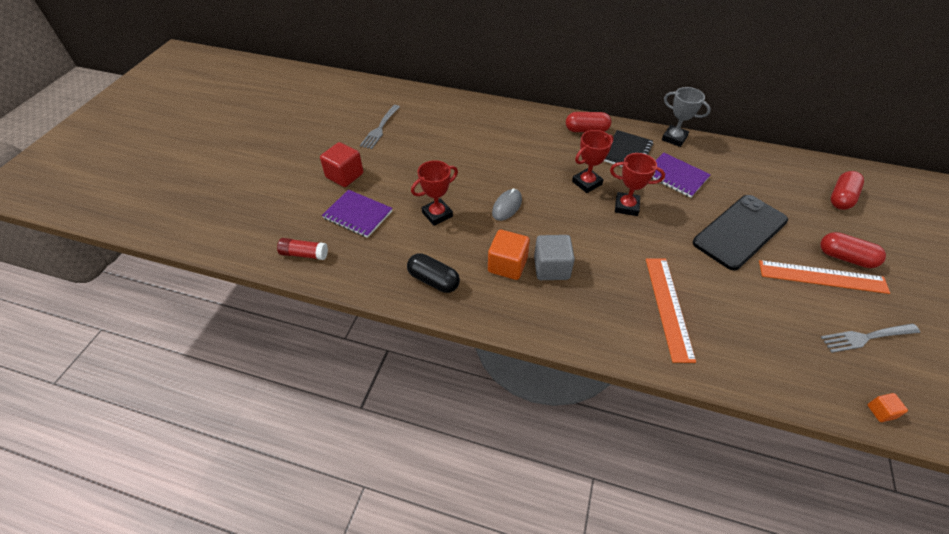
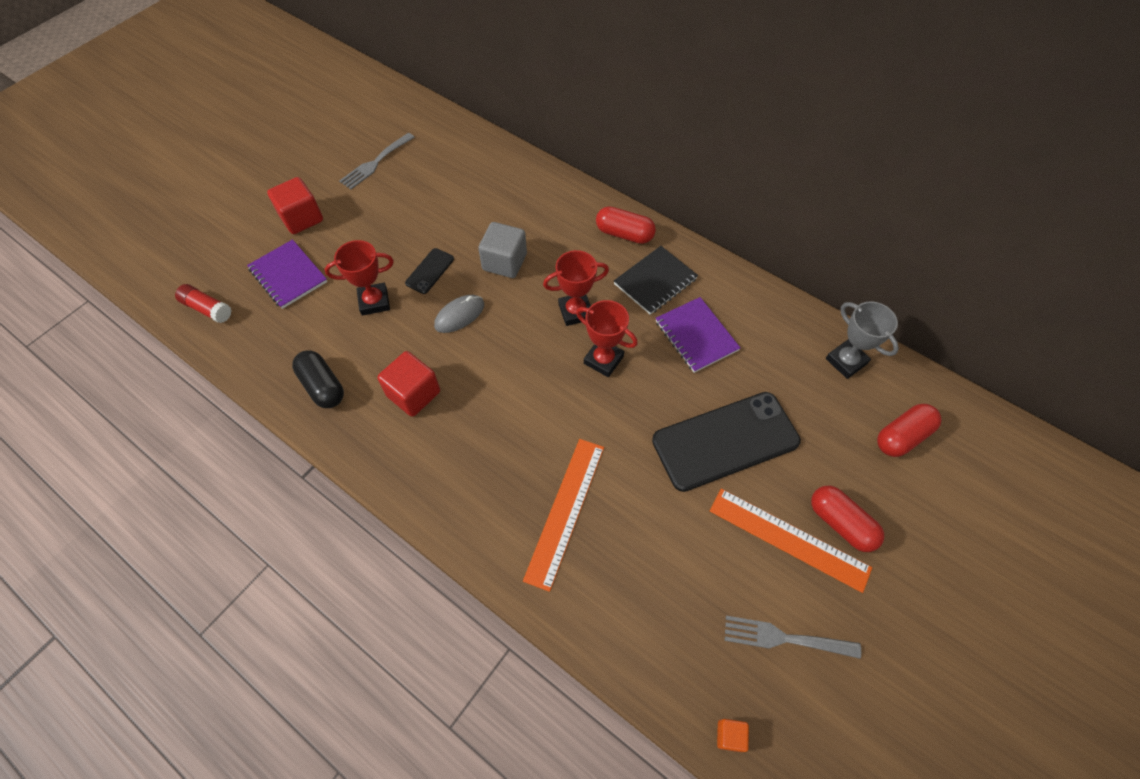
camera: 20 degrees right, 10 degrees up
orange cube [488,230,530,280] -> red cube [377,351,440,417]
grey cube [534,235,575,280] -> grey cube moved to [478,222,527,278]
grey trophy [662,87,711,147] -> grey trophy moved to [826,301,899,379]
none -> black phone [405,248,454,294]

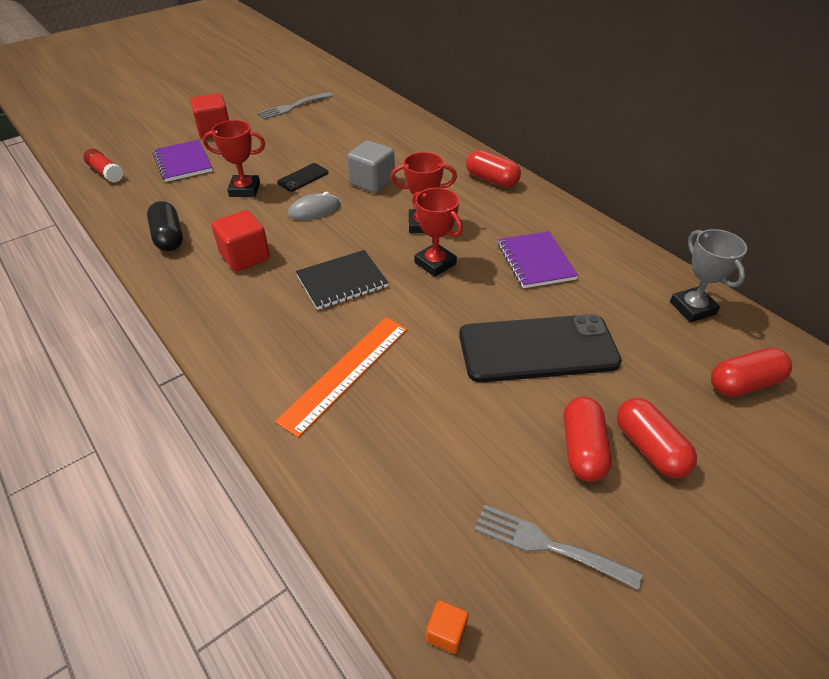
camera: 15 degrees right, 15 degrees down
black notebook [614,246,698,315] -> black notebook moved to [296,250,388,310]
orange ruler [710,488,872,593] -> red capsule [564,397,612,482]

